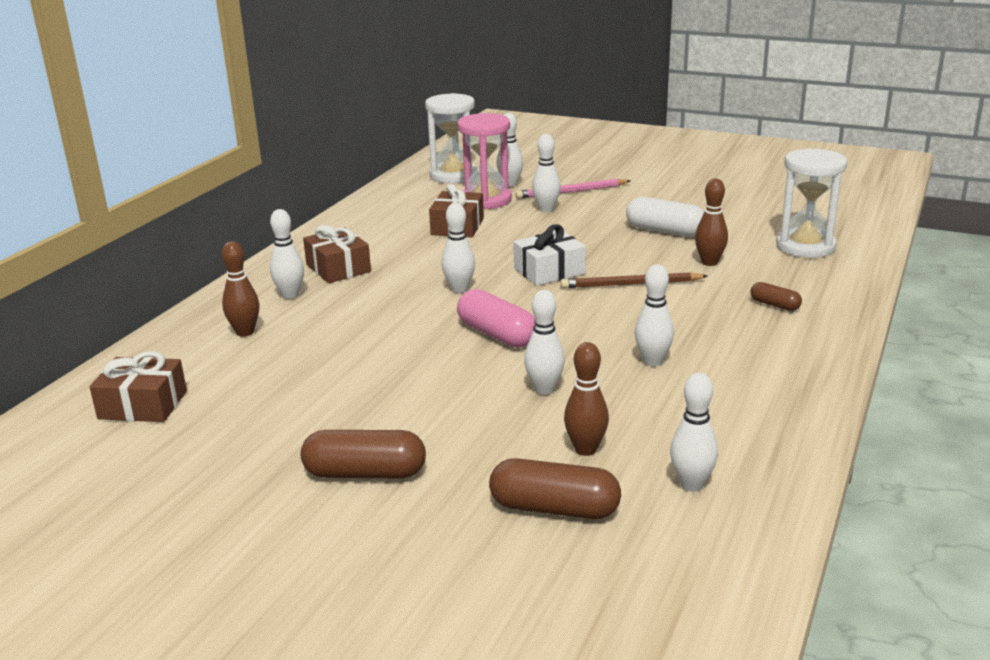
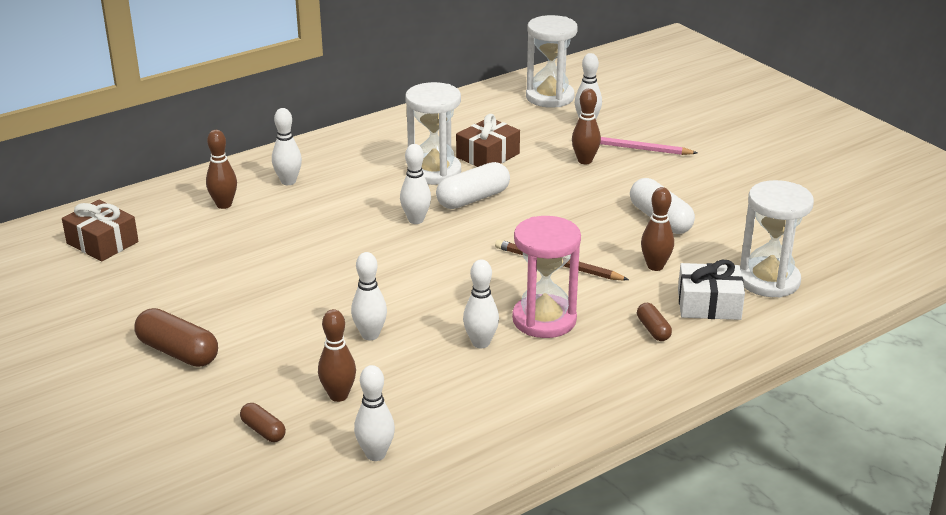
camera: 30 degrees right, 5 degrees up
brown gift [303,225,371,283] -> none
pink hourglass [457,113,512,209] -> pink hourglass moved to [512,216,581,338]
pink capsule [457,289,535,348] -> none
brown capsule [489,458,621,519] -> brown capsule [240,403,286,442], size x0.55
white gift [513,224,586,286] -> white gift moved to [678,260,745,320]
white bowling pin [532,134,561,212] -> brown bowling pin [572,89,601,164]
none -> white hourglass [405,82,461,185]
none -> white capsule [436,162,510,209]

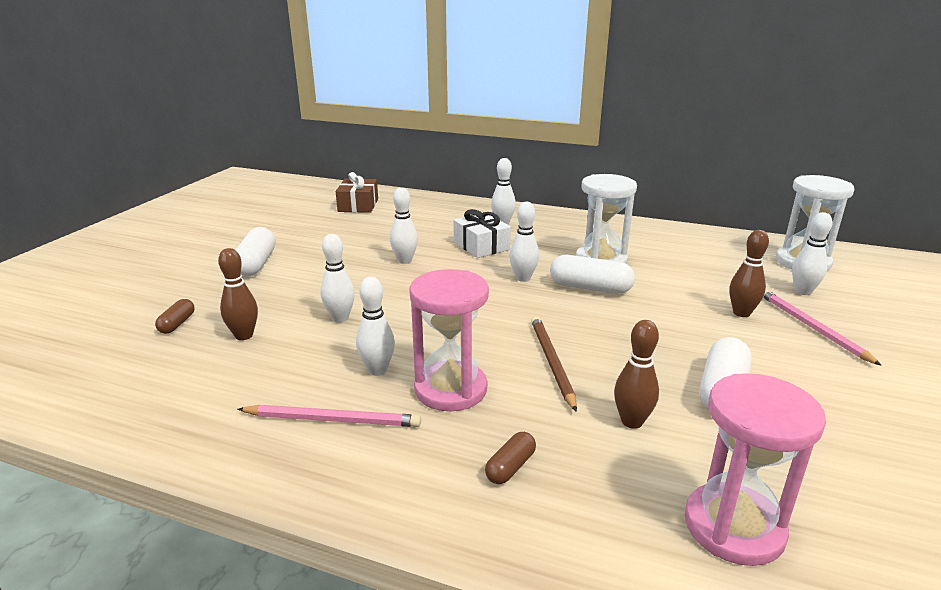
camera: 55 degrees right, 5 degrees down
brown capsule [134,308,218,367] -> white capsule [236,227,276,276]
brown bowling pin [206,130,237,209] -> none
white bowling pin [354,365,395,461] -> white bowling pin moved to [390,187,418,264]
brown gift [456,114,520,167] -> none
white gift [678,260,745,320] -> white gift moved to [453,209,511,258]
white hourglass [740,180,814,298] -> pink hourglass [685,373,826,566]
none -> pink pencil [238,405,421,427]

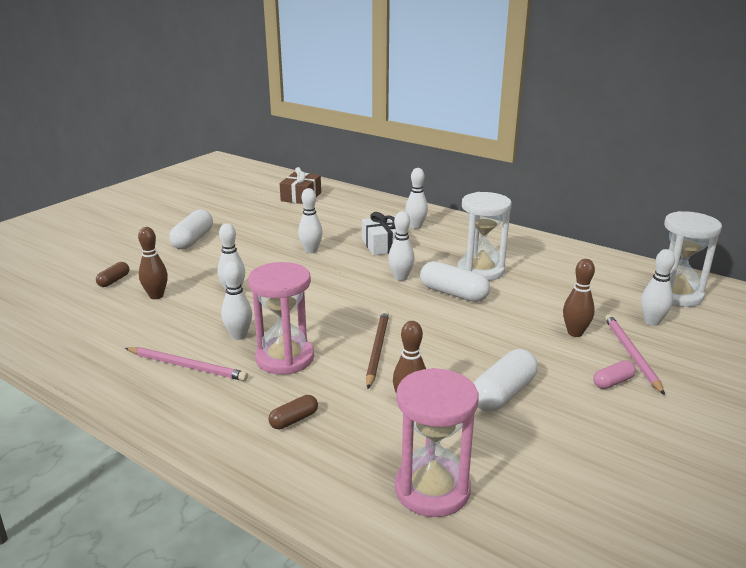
camera: 15 degrees right, 0 degrees up
none -> pink capsule [593,360,636,389]

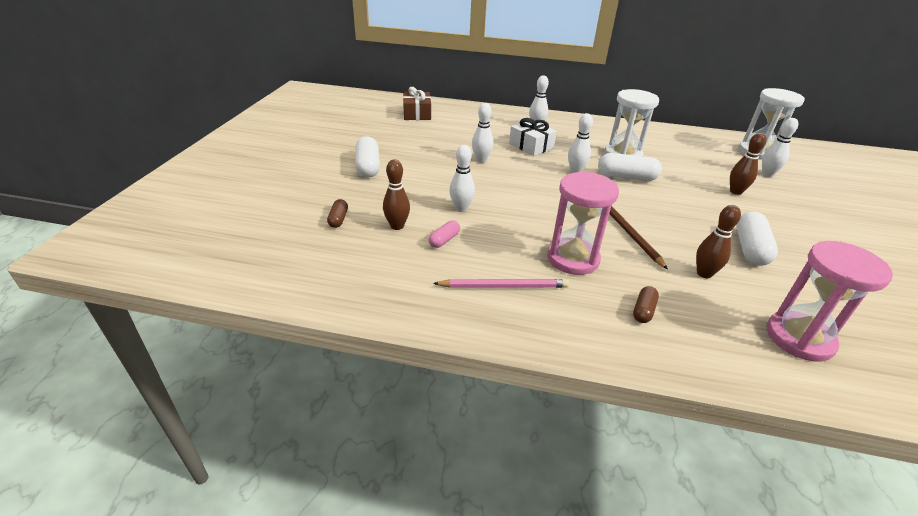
camera: 25 degrees left, 10 degrees up
white bowling pin [221,261,252,340] -> none
pink capsule [593,360,636,389] -> pink capsule moved to [429,220,460,248]
pink pencil [605,314,665,395] -> none

